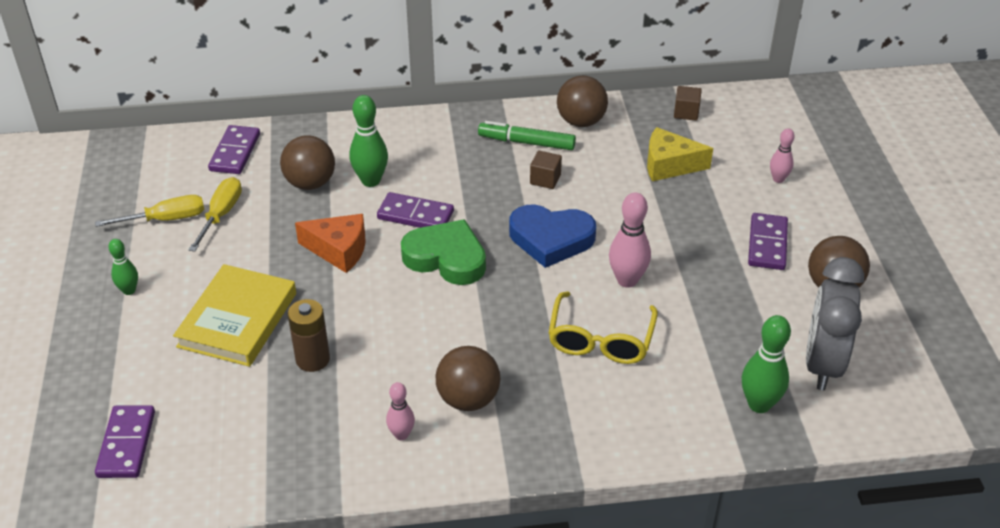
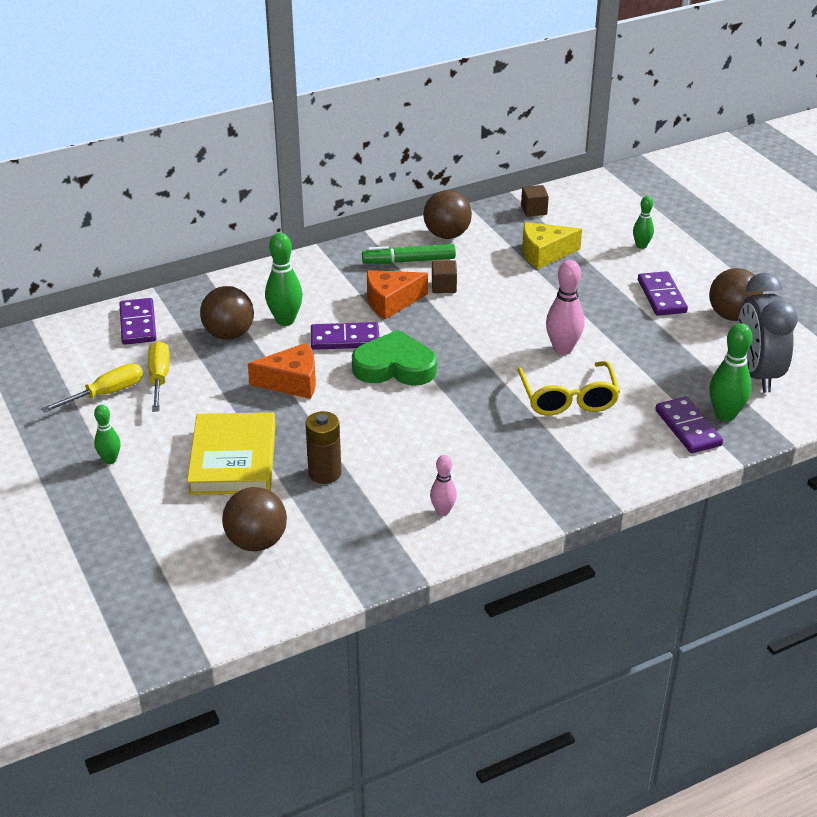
camera: 20 degrees left, 5 degrees down
purple domino [95,405,155,478] -> purple domino moved to [655,397,723,453]
brown ball [436,346,500,411] -> brown ball moved to [222,487,287,551]
blue heart [509,204,596,268] -> none
pink bowling pin [770,129,794,183] -> green bowling pin [633,196,654,249]
none -> orange cheese [367,270,428,320]

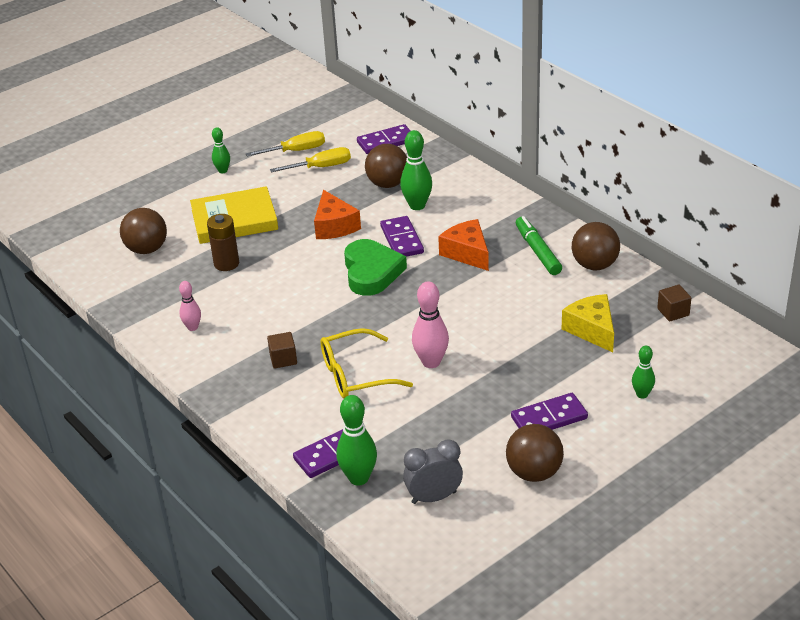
camera: 80 degrees right, 0 degrees up
yellow screwdriver [41,363,143,413] -> yellow screwdriver turned 60 degrees counterclockwise [246,131,325,157]
brown cube [432,260,457,293] -> brown cube moved to [267,332,297,369]
grey clock [738,273,798,392] -> grey clock [403,439,463,504], size x0.66

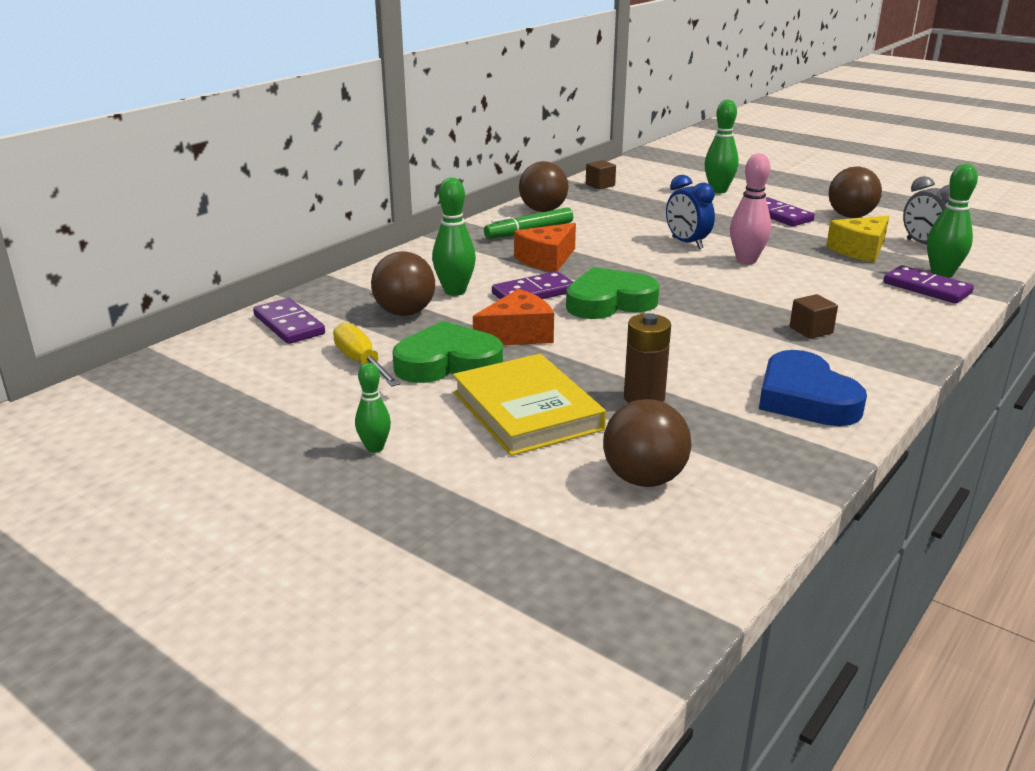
camera: 105 degrees left, 10 degrees down
pink bowling pin [179,281,201,331] -> blue heart [759,350,867,426]
yellow screwdriver [246,131,325,157] -> none
yellow glasses [321,328,413,399] -> none
yellow cheese [562,294,614,352] -> yellow cheese moved to [826,216,889,263]
green bowling pin [632,346,655,399] -> green bowling pin [704,100,739,193], size x1.65
none -> green heart [392,321,503,383]
none -> blue clock [666,175,715,249]

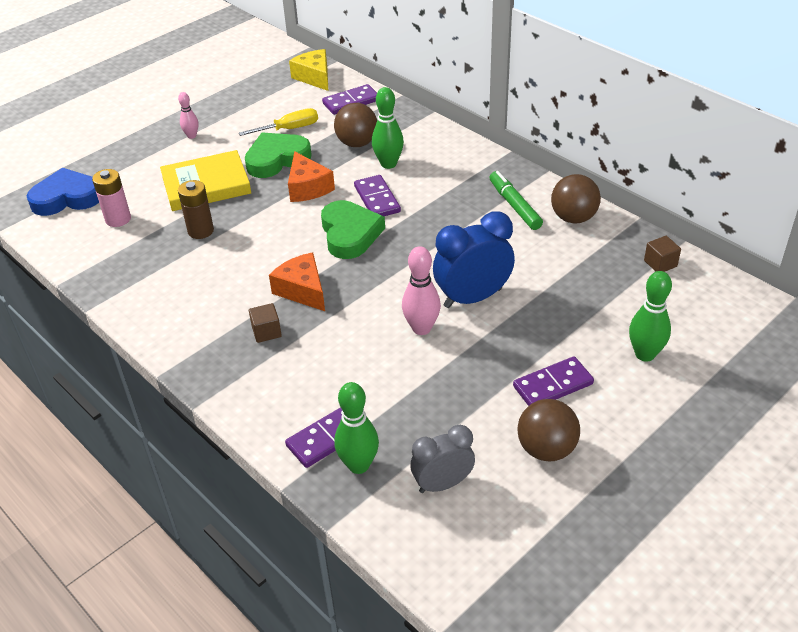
camera: 100 degrees right, 15 degrees up
green bowling pin [355,363,391,453] -> pink bowling pin [178,92,199,139]
green heart [392,321,503,383] -> green heart turned 120 degrees counterclockwise [245,133,312,178]
orange cheese [514,223,576,272] -> orange cheese moved to [269,252,325,311]
brown ball [603,399,692,487] -> pink battery [92,169,131,227]
blue clock [666,175,715,249] -> blue clock [433,211,515,308], size x1.52
blue heart [759,350,867,426] -> blue heart moved to [27,168,99,216]
yellow cheese [826,216,889,263] -> yellow cheese moved to [289,49,328,91]

